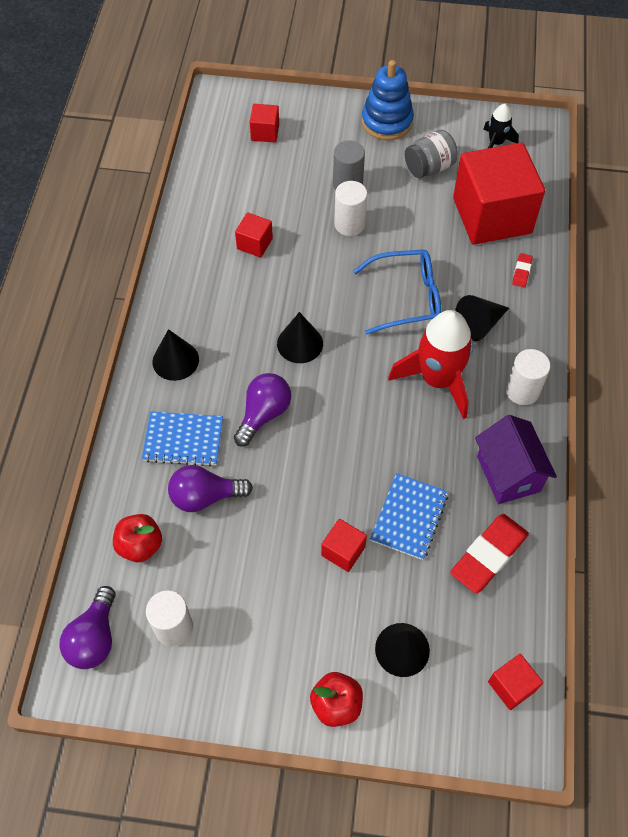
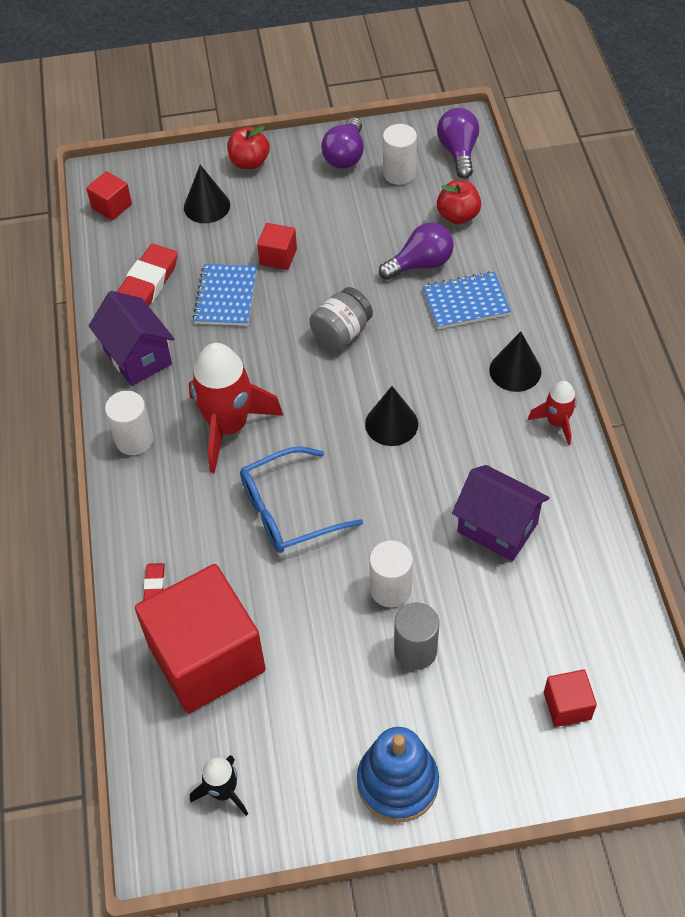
camera: 165 degrees right, 5 degrees down
purple light bulb [234,373,291,447] -> purple light bulb moved to [321,117,364,169]
red cube [235,212,273,258] -> purple house [452,465,550,561]
grey jar [405,130,458,178] -> grey jar moved to [309,287,373,350]
black cone [455,295,509,341] -> none
none -> red rocket [528,381,577,445]

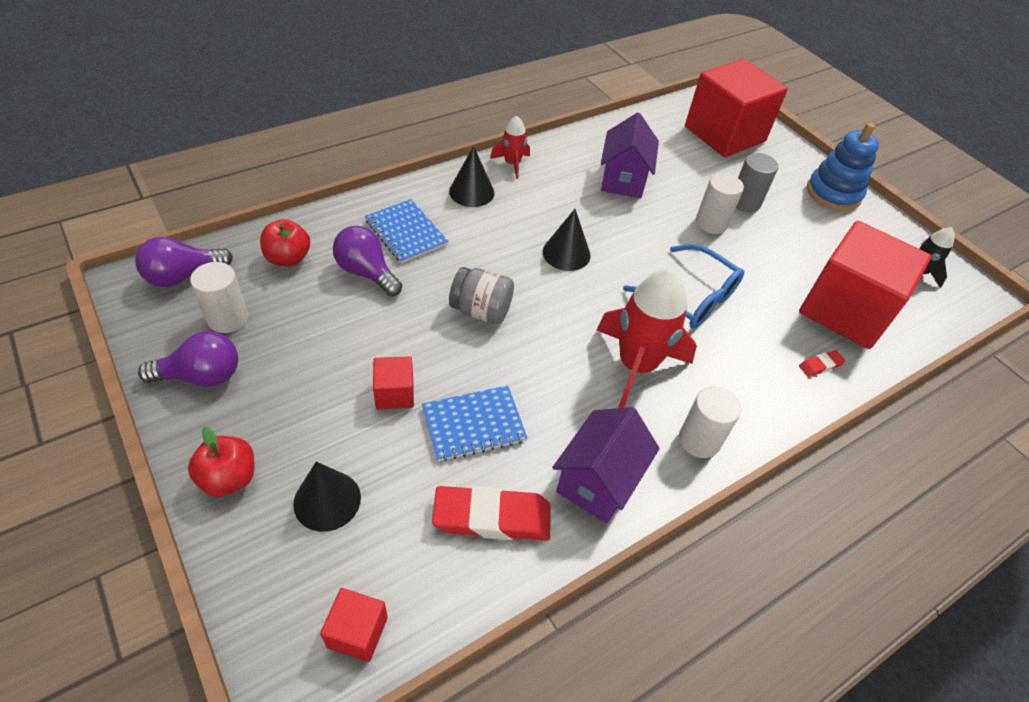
camera: 120 degrees left, 5 degrees down
red cube [544,670,597,727] -> red cube [685,59,788,157], size x2.36

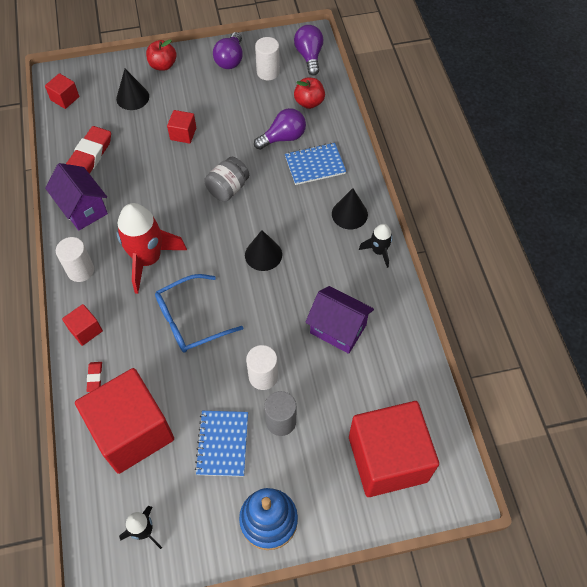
camera: 115 degrees right, 10 degrees up
blue notebook [422,385,528,462] -> blue notebook moved to [195,411,248,477]
red rocket [490,116,530,179] -> black rocket [359,224,393,268]
none -> red cube [62,304,103,346]

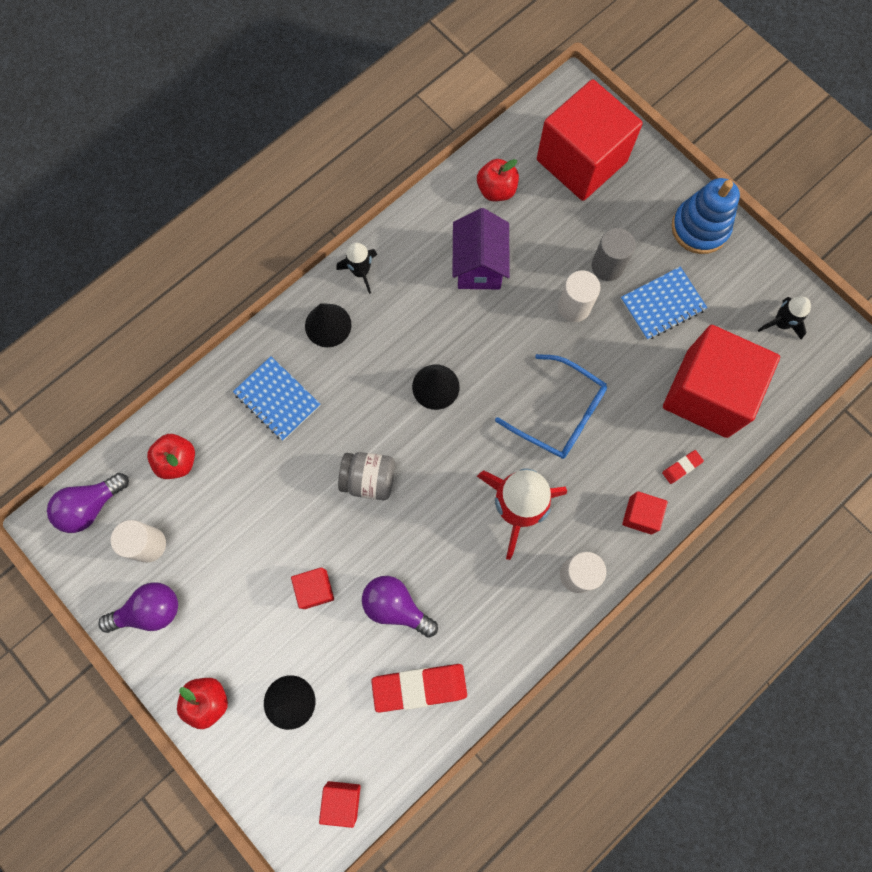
camera: 120 degrees left, 15 degrees up
purple house [45,163,108,231] -> none
purple light bulb [254,108,306,150] -> purple light bulb moved to [362,576,438,638]
none -> red apple [477,159,519,201]

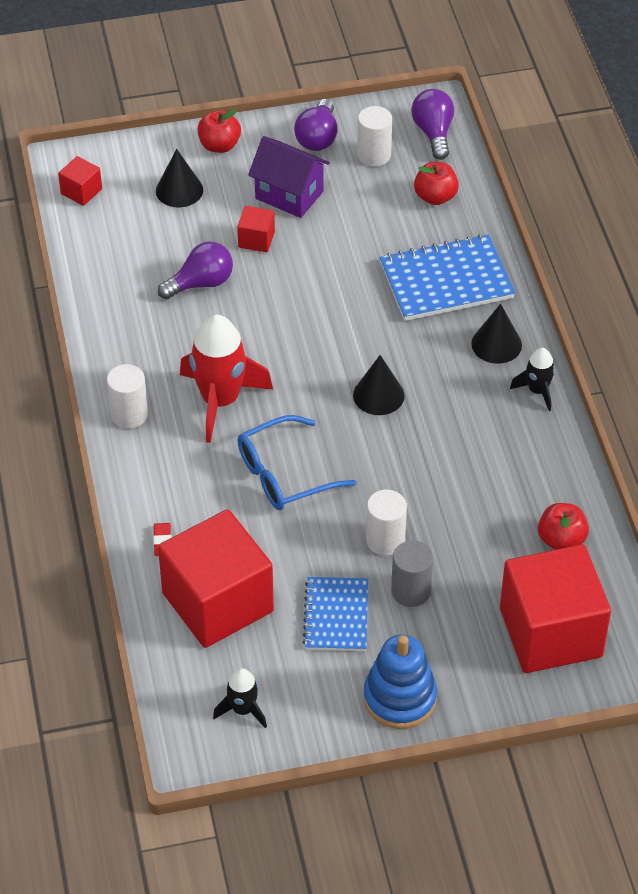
camera: 120 degrees right, 25 degrees down
blue notebook [233,356,321,441] -> blue notebook [380,234,515,321], size x1.54
grey jar [338,452,395,501] -> none
red eraser [371,664,467,712] -> none
purple house [452,208,510,289] -> purple house moved to [248,136,330,218]
red cube [622,491,668,535] -> none

